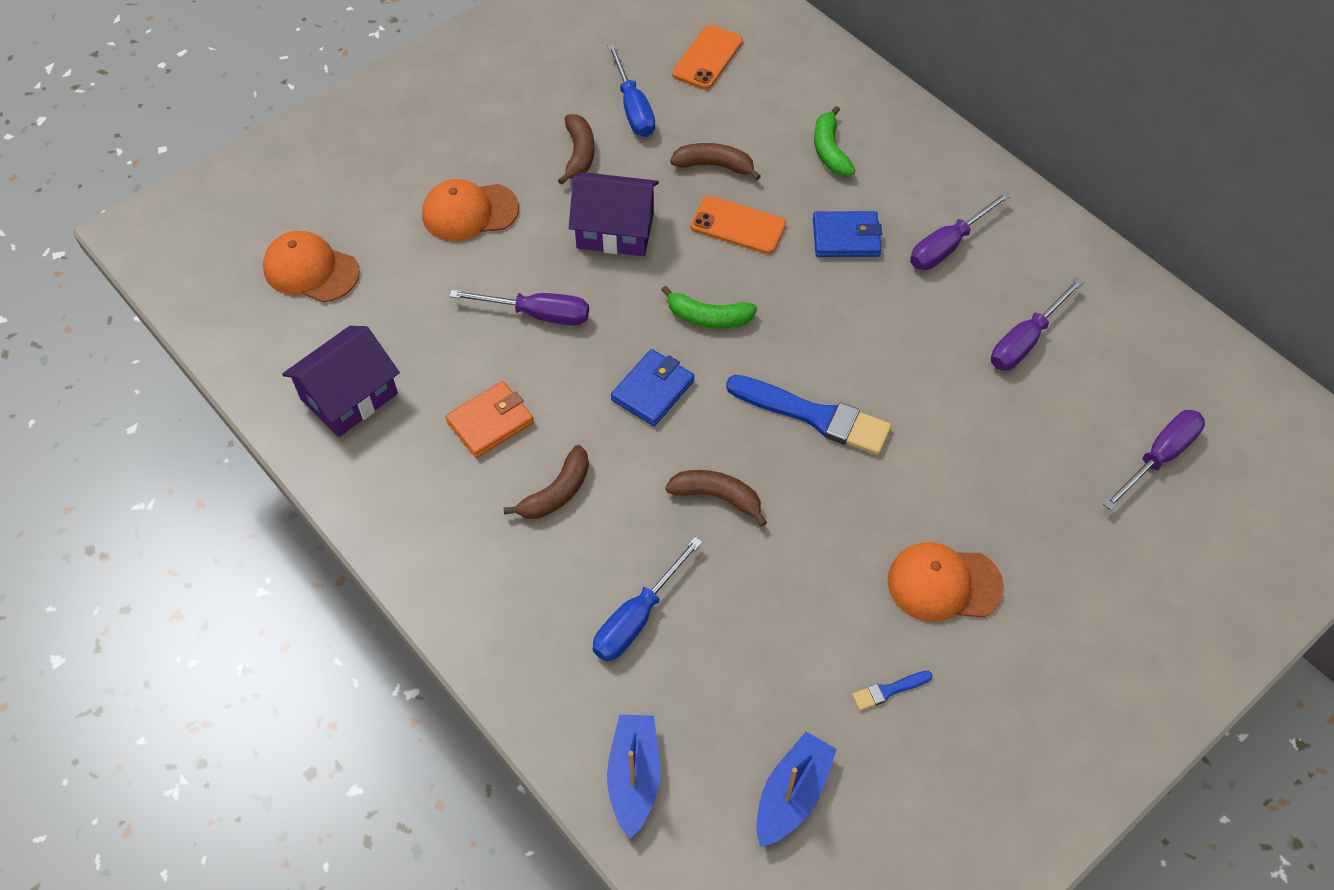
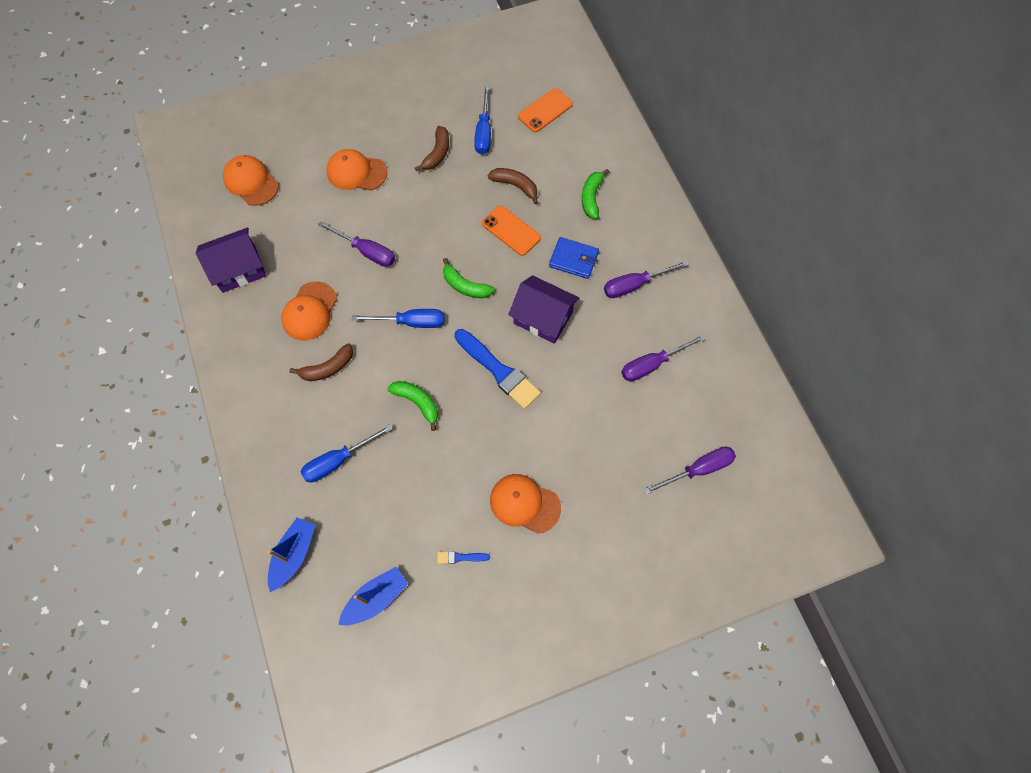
camera: 20 degrees right, 10 degrees up
orange wallet [445,381,534,458] -> orange cap [281,281,337,341]
purple house [569,172,659,256] -> purple house moved to [508,275,579,344]
blue wallet [611,349,694,426] -> blue screwdriver [352,309,444,328]
brown banana [665,470,767,527] -> green banana [387,381,438,431]

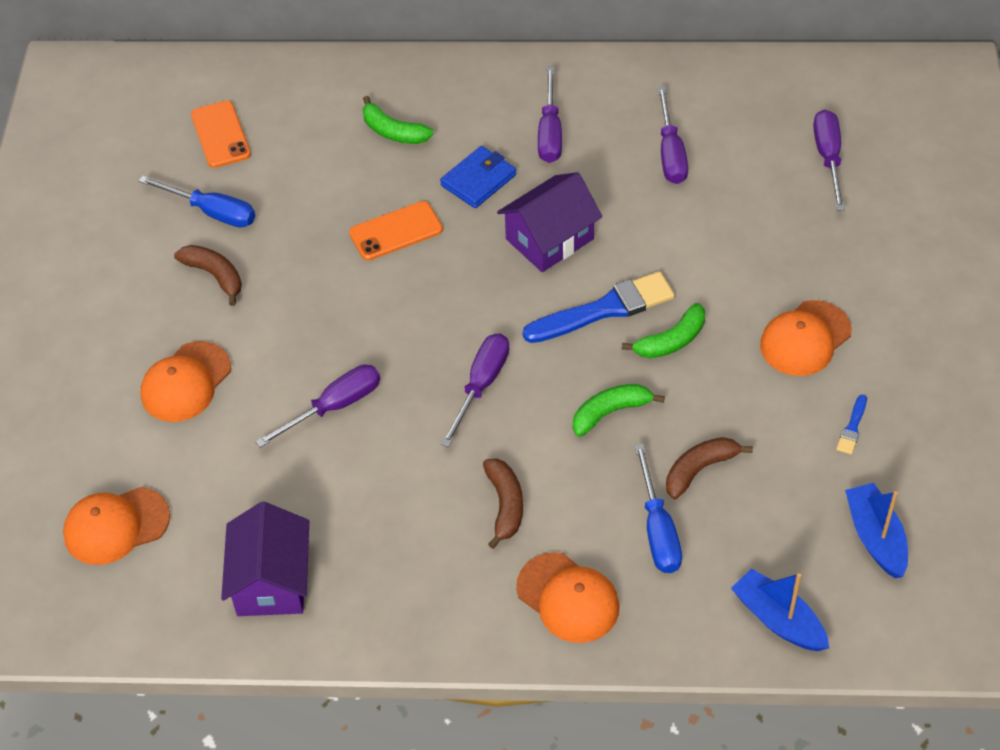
camera: 65 degrees left, 15 degrees down
orange cap [281,281,337,341] -> orange cap moved to [516,552,620,643]
blue screwdriver [352,309,444,328] -> purple screwdriver [441,333,509,447]
green banana [443,258,495,298] -> green banana moved to [622,303,705,358]
brown banana [488,168,538,204] -> brown banana moved to [666,437,753,499]

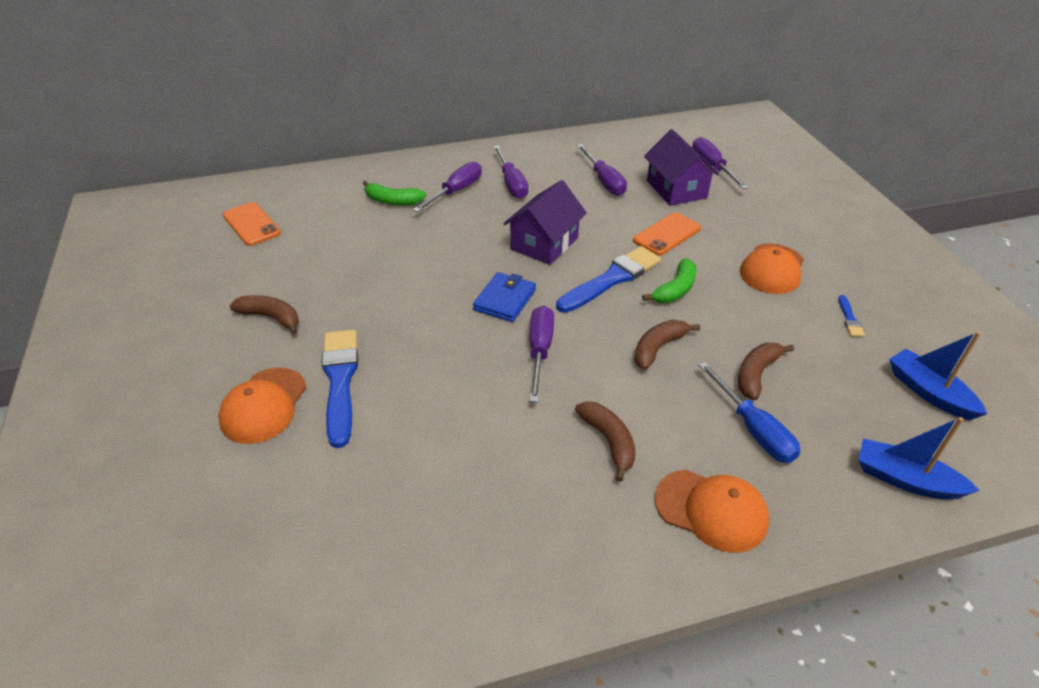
camera: 20 degrees left, 10 degrees down
orange cap [63,487,170,565] -> none
blue screwdriver [139,176,255,228] -> none
purple house [221,502,309,616] -> purple house moved to [644,129,719,206]
purple screwdriver [255,364,380,448] -> purple screwdriver moved to [413,162,482,212]
orange phone [349,201,443,261] -> orange phone moved to [633,212,701,256]
blue wallet [440,146,516,208] -> blue wallet moved to [473,272,536,322]
green banana [573,384,665,437] -> brown banana [634,320,700,370]
none -> blue brush [321,330,358,448]

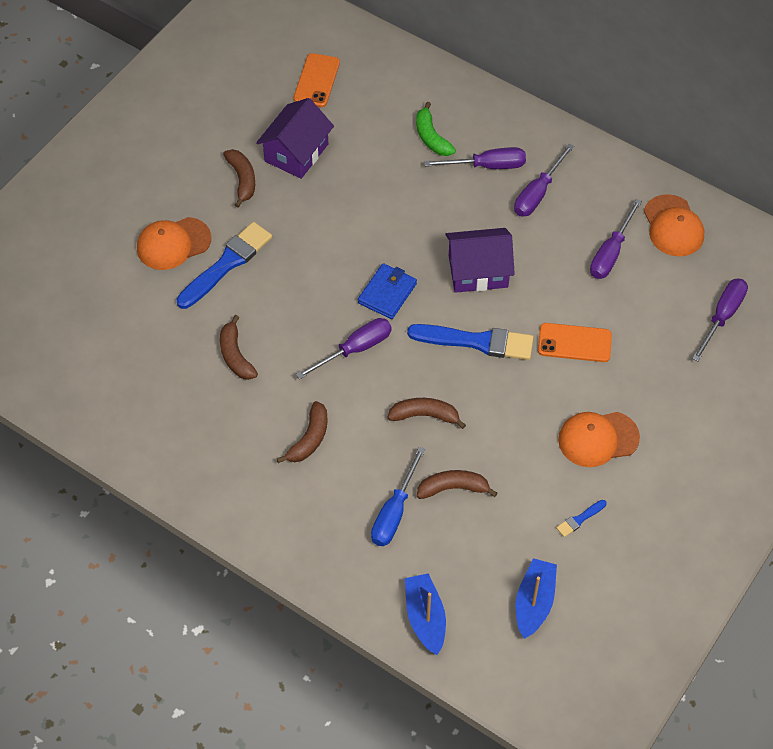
camera: 50 degrees right, 15 degrees up
blue wallet [473,272,536,322] -> blue wallet turned 45 degrees counterclockwise [358,263,417,319]
green banana [642,258,696,303] -> none
purple house [644,129,719,206] -> purple house moved to [256,98,334,179]
orange cap [655,470,769,553] -> orange cap moved to [644,194,704,256]
none -> brown banana [220,315,258,380]

